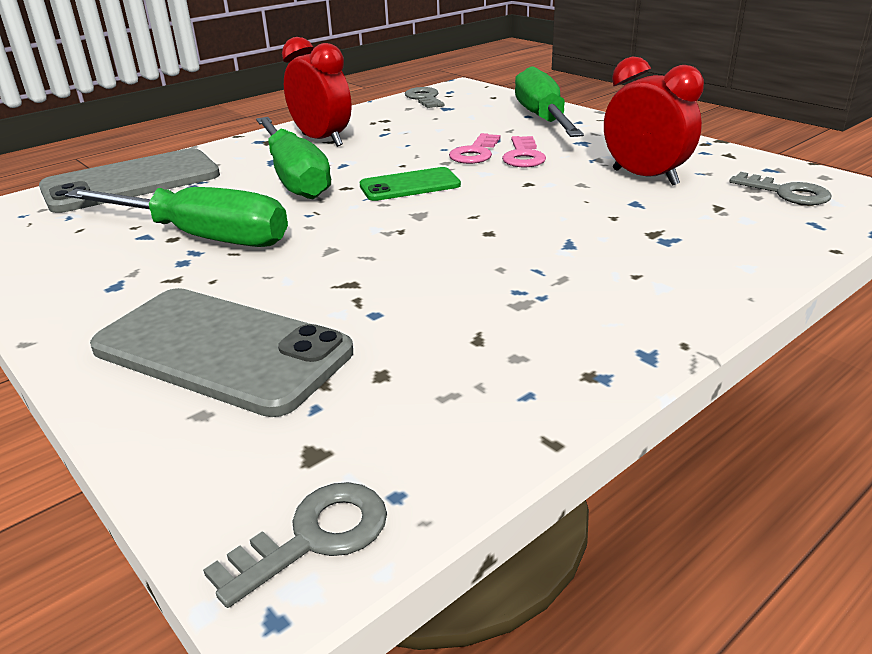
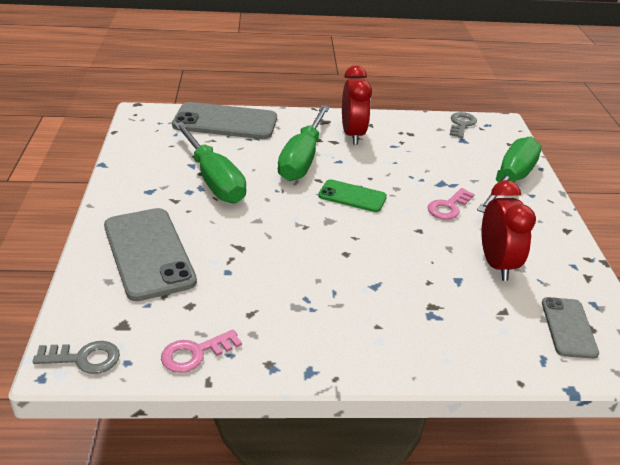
camera: 35 degrees right, 5 degrees up
pink key [449,133,500,164] -> pink key moved to [161,329,242,373]
grey key [729,172,831,205] -> grey phone [542,297,599,359]

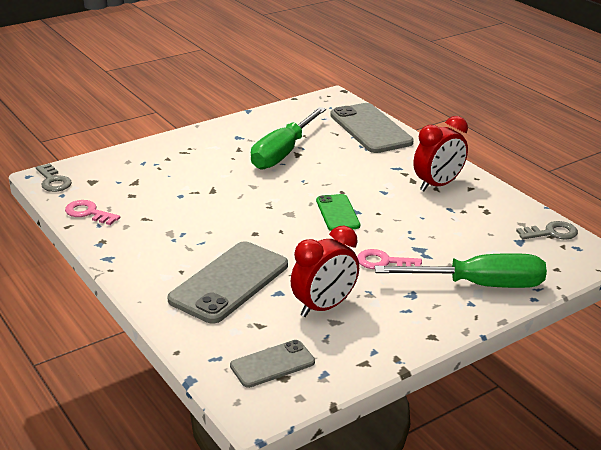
camera: 60 degrees right, 5 degrees down
grey phone [104,208,197,301] -> grey phone moved to [167,241,288,323]
green screwdriver [278,105,330,181] -> none

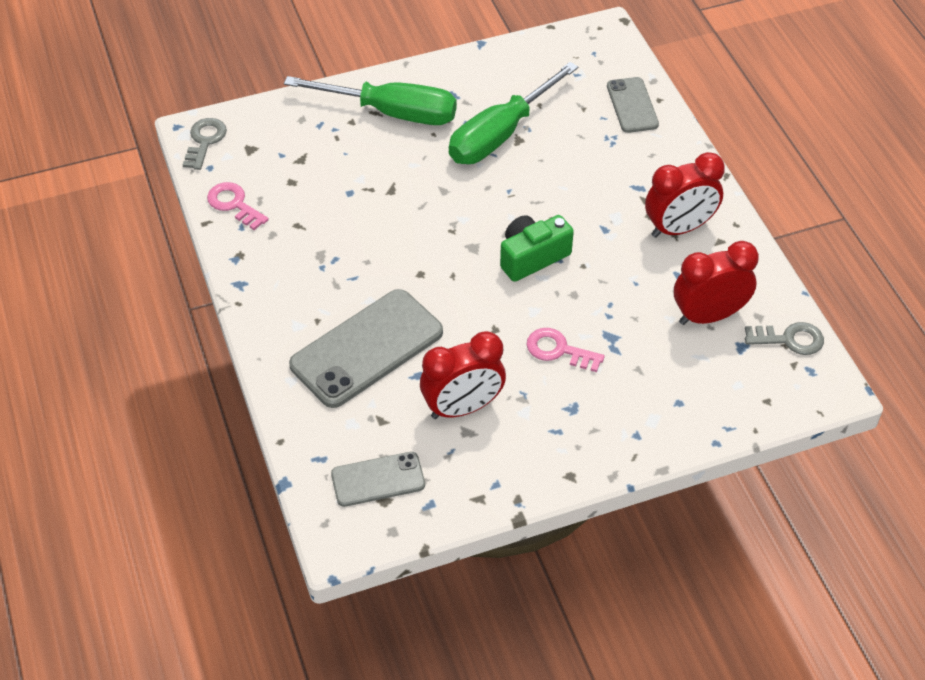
camera: 15 degrees right, 20 degrees up
grey key [36,163,72,192] -> grey key turned 150 degrees counterclockwise [183,118,227,170]
green phone [316,194,360,231] -> green camera [500,215,574,282]
grey phone [330,103,414,153] -> grey phone [607,77,659,133], size x0.56
green screwdriver [375,253,547,288] -> green screwdriver moved to [284,76,457,125]
none -> red clock [674,241,759,325]

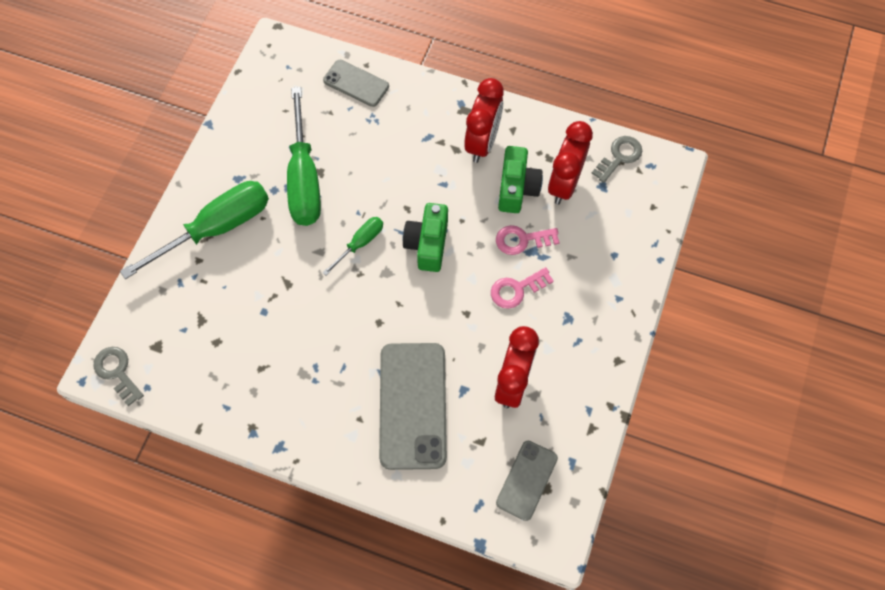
camera: 50 degrees left, 15 degrees up
pink key [207,182,269,230] -> pink key moved to [496,225,560,255]
none -> green screwdriver [322,217,383,275]
none -> green camera [498,146,543,213]

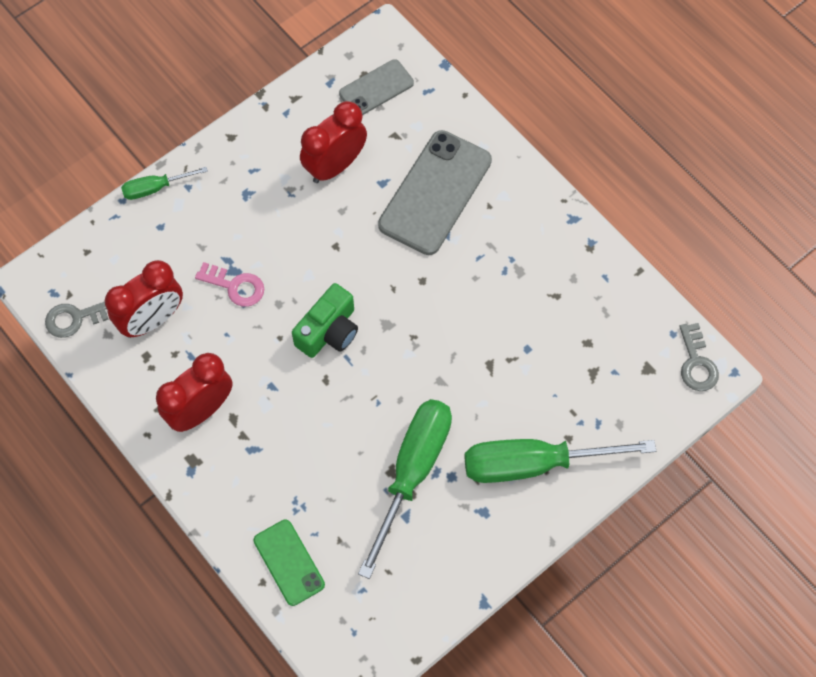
camera: 150 degrees left, 0 degrees up
green screwdriver [322,217,383,275] -> green screwdriver moved to [121,167,208,200]
grey phone [323,60,389,107] -> green phone [254,520,325,606]
pink key [491,267,554,309] -> none
green camera [498,146,543,213] -> none

